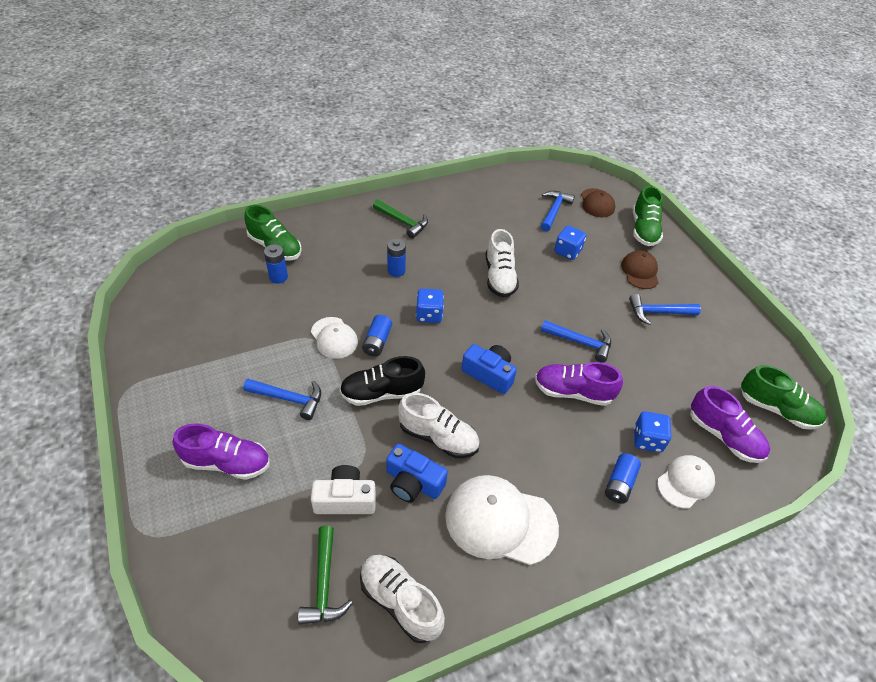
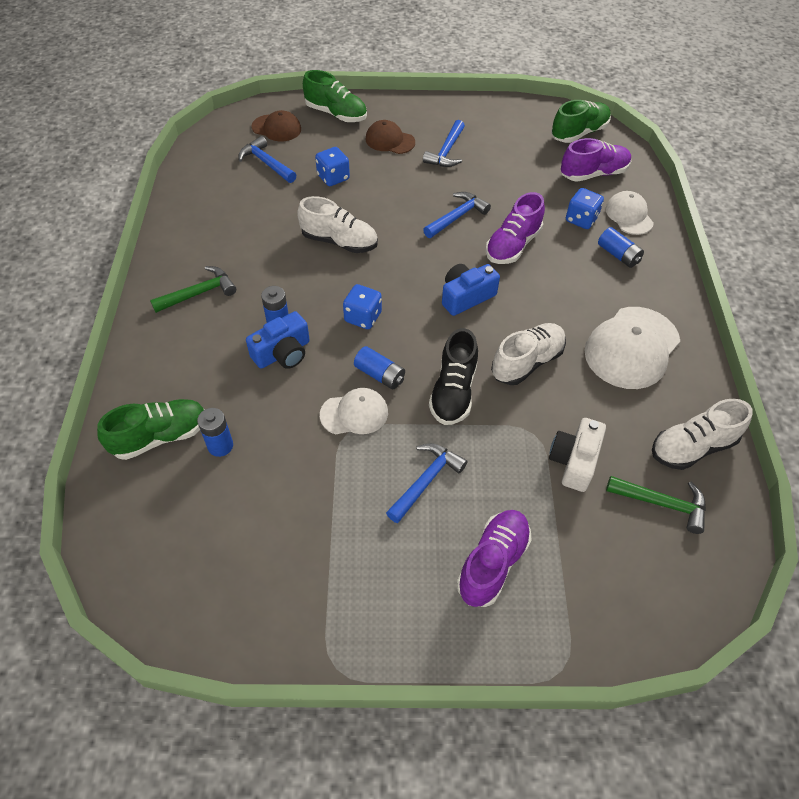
camera: 65 degrees left, 5 degrees up
blue camera [386,444,448,503] -> blue camera moved to [246,311,310,369]

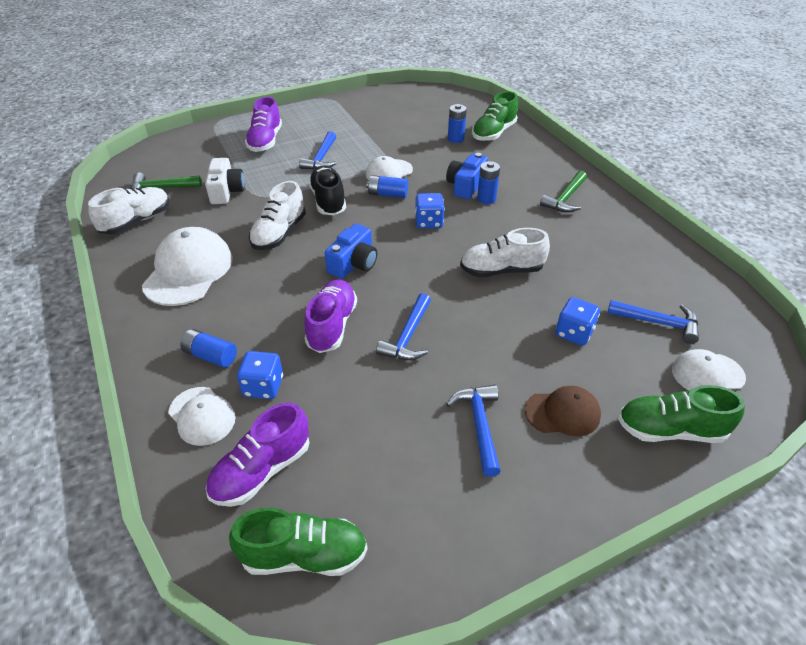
camera: 155 degrees right, 10 degrees down
brown cap [252,110,301,142] -> white cap [672,349,746,391]
green shoe [551,100,611,143] -> green shoe turned 120 degrees counterclockwise [229,507,368,576]

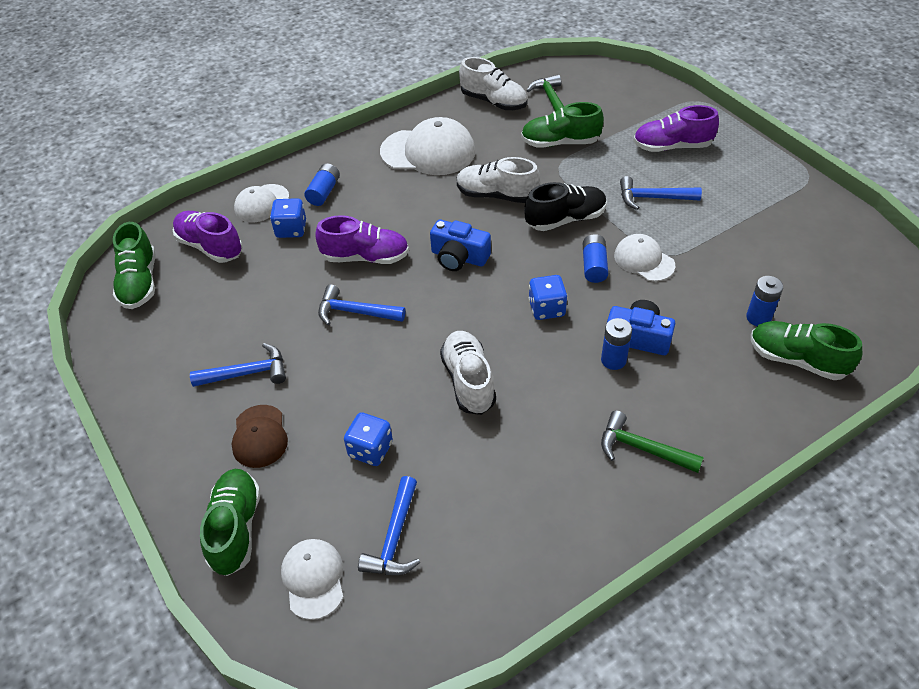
camera: 85 degrees right, 5 degrees up
white camera [205,158,245,204] -> green shoe [521,102,604,148]

